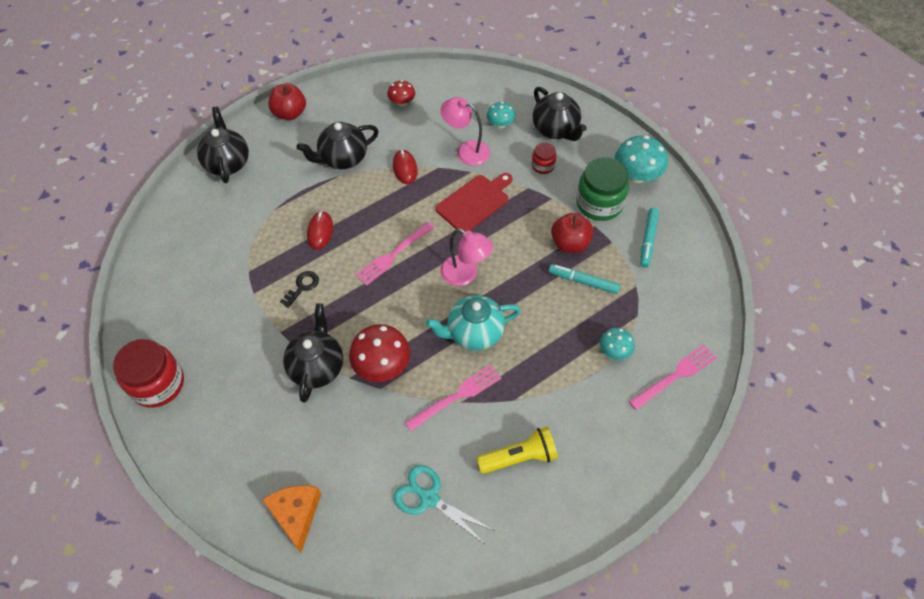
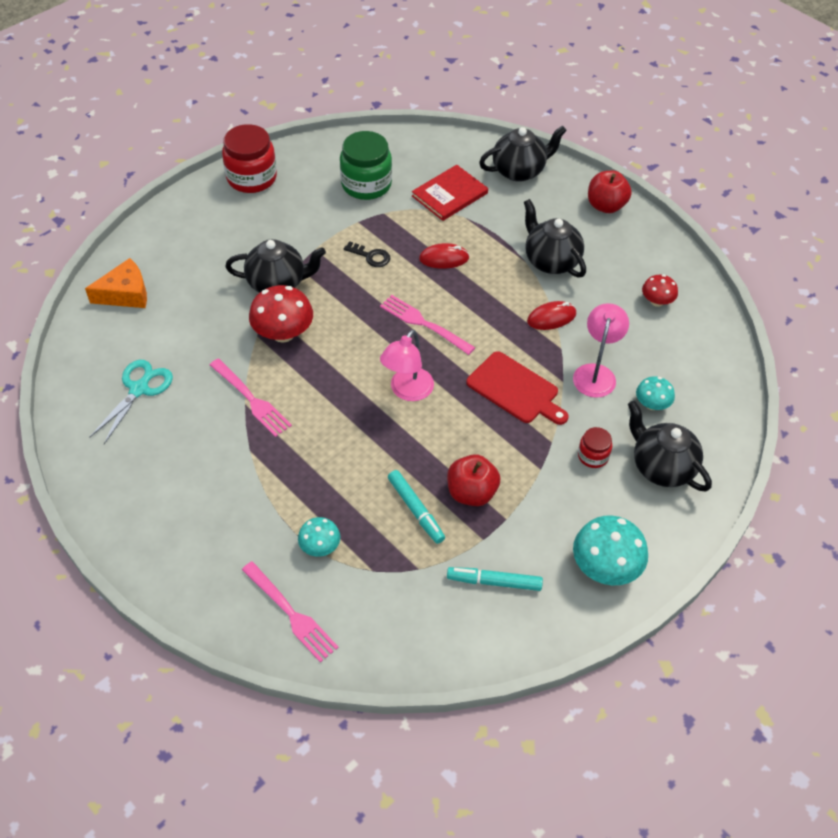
camera: 80 degrees right, 5 degrees down
turquoise teapot [425,295,521,351] -> none
yellow flashlight [476,427,558,474] -> none
black teapot [532,87,587,141] -> black teapot turned 90 degrees clockwise [628,401,712,492]
turquoise marker [549,264,620,294] -> turquoise marker turned 135 degrees clockwise [388,470,445,544]
green jar [576,157,629,221] -> green jar moved to [340,131,392,200]
none -> red book [412,165,488,221]

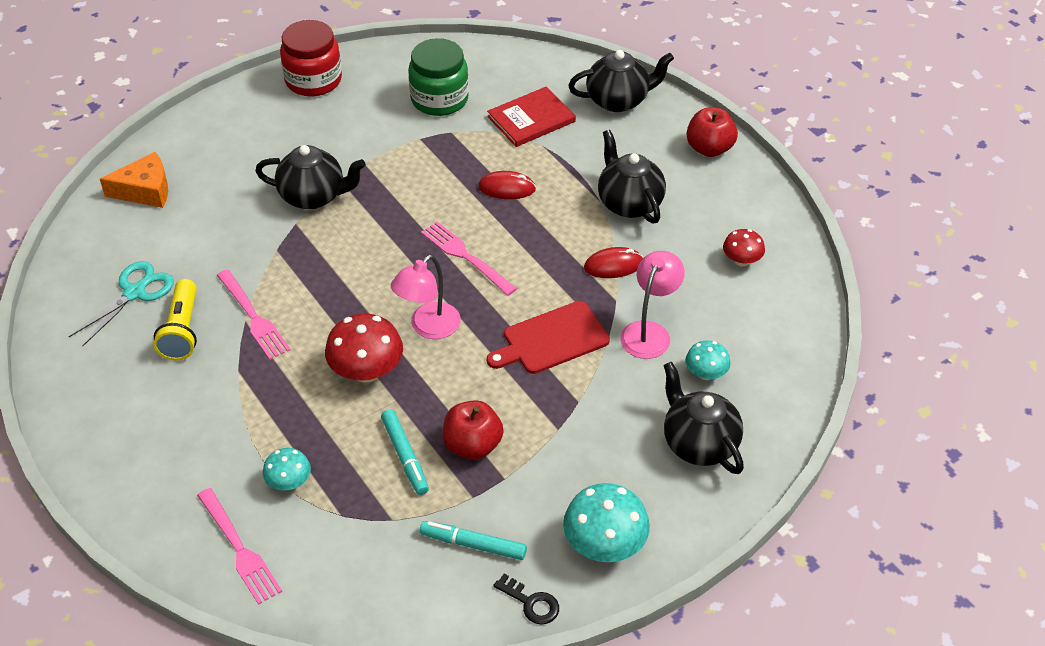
camera: 10 degrees right, 5 degrees down
red mushroom [249,285,313,343] -> red mushroom moved to [325,313,403,383]
black key [344,241,390,267] -> black key moved to [493,574,559,624]
red cutting board [466,351,568,425] -> red cutting board turned 105 degrees clockwise [487,301,610,374]
red jar [578,427,612,468] -> none
none -> yellow flashlight [154,279,197,360]

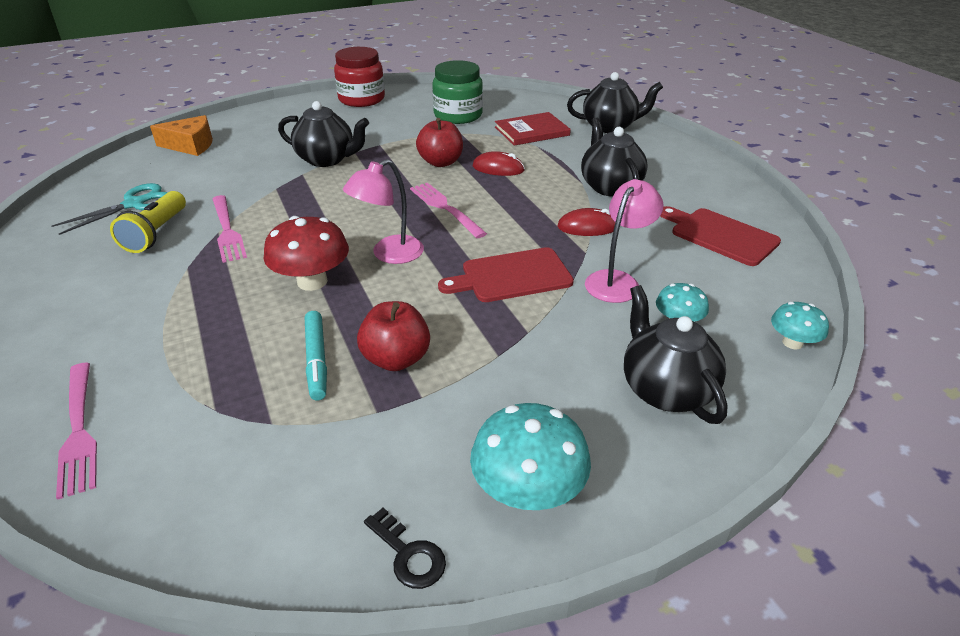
camera: 10 degrees right, 10 degrees down
turquoise mushroom [263,448,311,491] -> turquoise mushroom moved to [771,302,829,350]
turquoise marker [420,521,527,560] -> none
red apple [687,108,738,157] -> red apple moved to [416,118,463,167]
red mushroom [723,229,765,266] -> red cutting board [660,206,781,266]

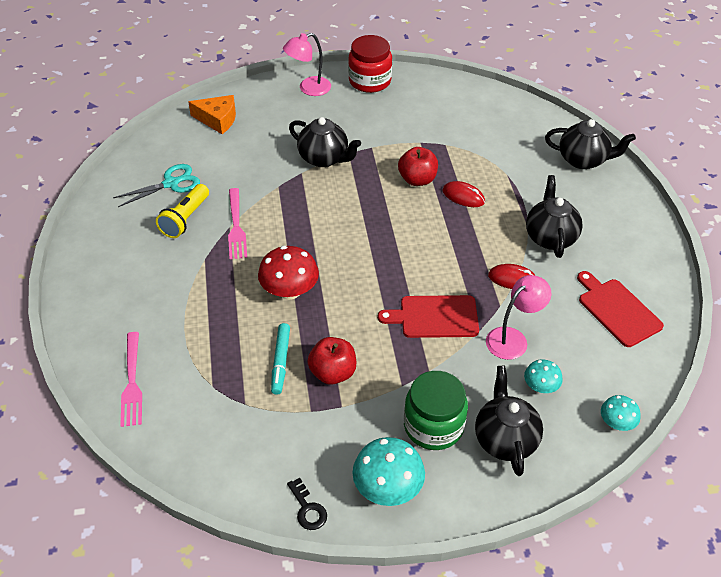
camera: 15 degrees right, 10 degrees up
pink lamp [343,159,424,264] -> pink lamp moved to [283,33,331,96]
pink fork [410,183,487,238] -> none
green jar [432,60,483,124] -> green jar moved to [404,371,468,450]
red book [495,112,571,146] -> none

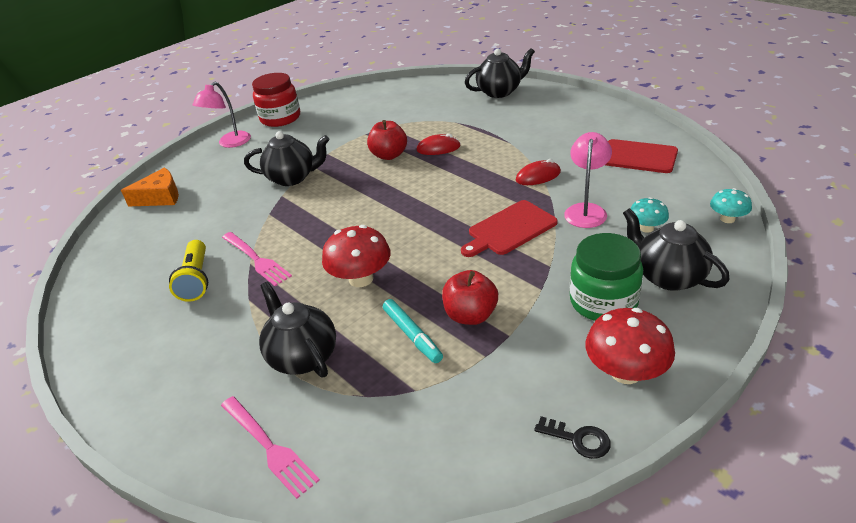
camera: 30 degrees left, 10 degrees down
turquoise scissors [113,164,200,207] -> none
turquoise mushroom [352,437,425,506] -> red mushroom [585,308,675,384]
black teapot [526,175,583,258] -> black teapot moved to [259,281,336,378]

